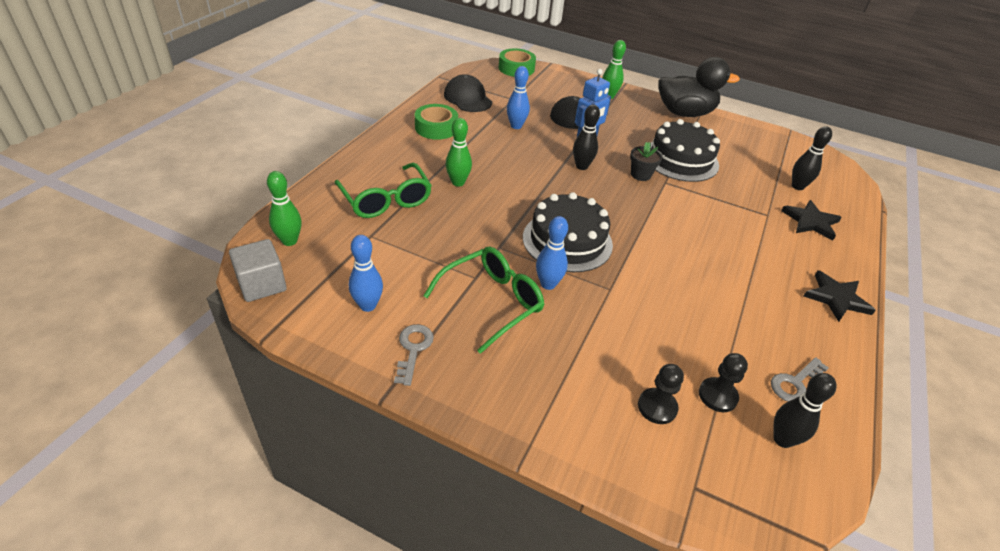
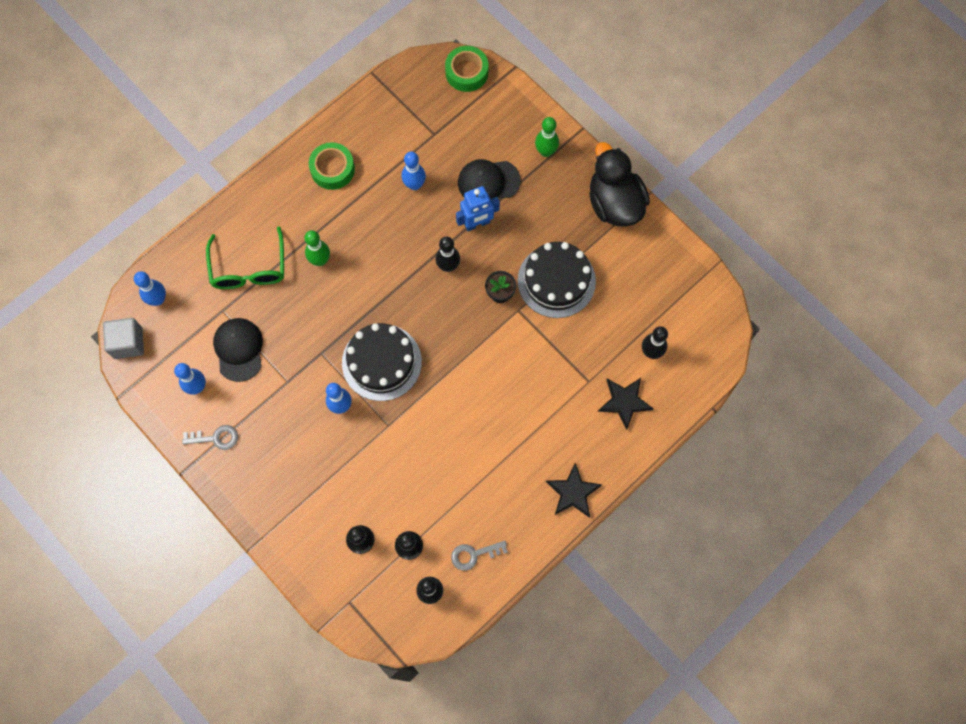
camera: 25 degrees right, 30 degrees up
green bowling pin [267,171,302,246] -> blue bowling pin [134,271,166,306]
grey key [394,324,434,386] -> grey key turned 60 degrees clockwise [182,425,238,450]
green glasses [424,247,544,354] -> none
black cap [444,74,492,112] -> black cap moved to [213,318,263,382]
black duck [658,57,740,117] -> black duck turned 135 degrees counterclockwise [589,142,650,227]

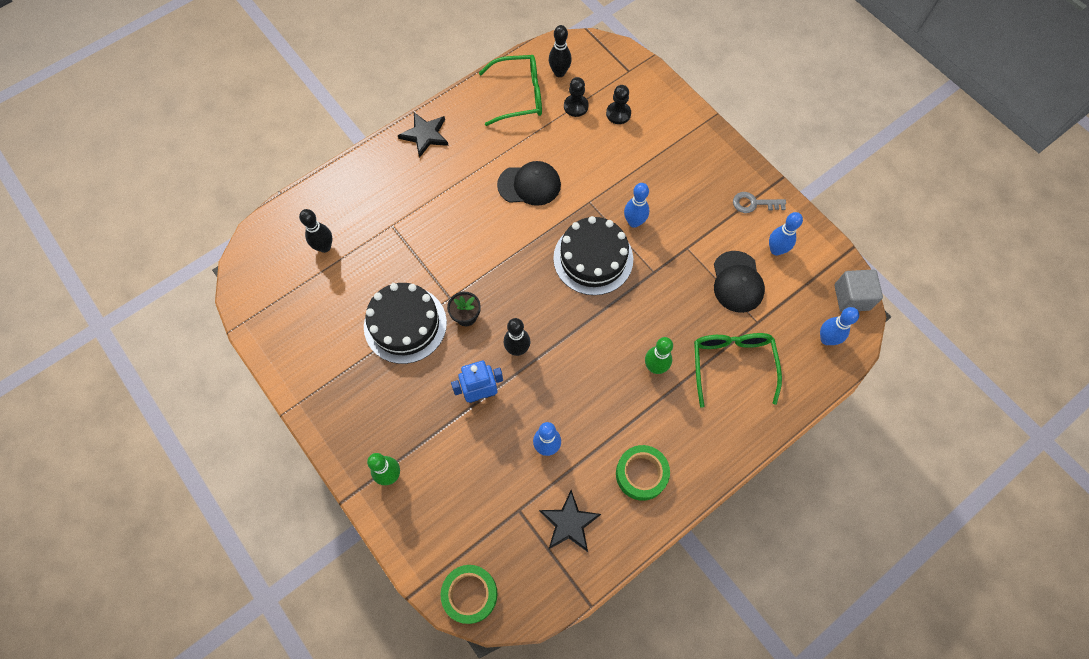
camera: 175 degrees left, 5 degrees down
grey key [451,541,508,571] -> green glasses [479,55,542,126]
black cap [458,159,521,200] -> black cap moved to [497,161,561,206]
black duck [589,142,650,227] -> none
black star [598,378,654,430] -> black star moved to [539,490,601,552]

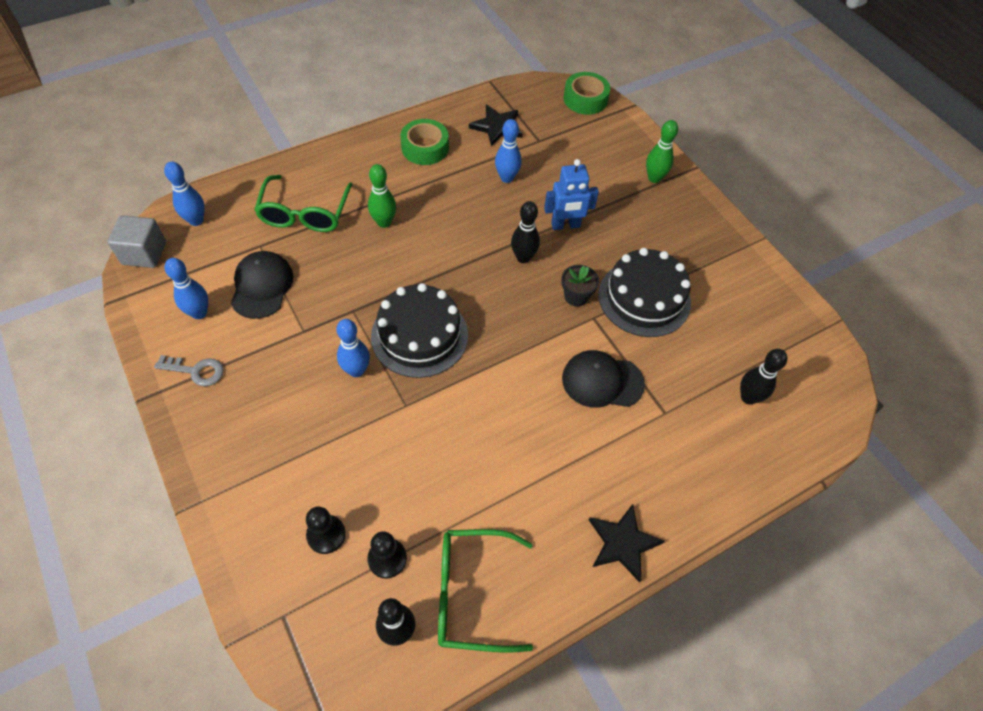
camera: 175 degrees left, 10 degrees down
black cap [497,161,561,206] -> black cap moved to [562,350,645,408]

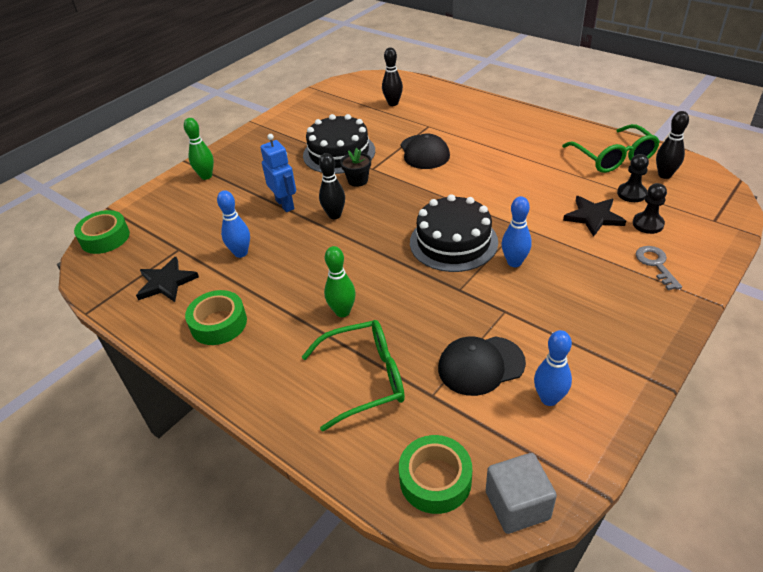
camera: 105 degrees left, 15 degrees down
grey key [154,355,224,386] -> grey key moved to [636,246,682,290]
blue bowling pin [164,162,205,226] -> green tape [399,435,472,514]
black star [589,504,665,583] -> black star moved to [563,196,626,237]

